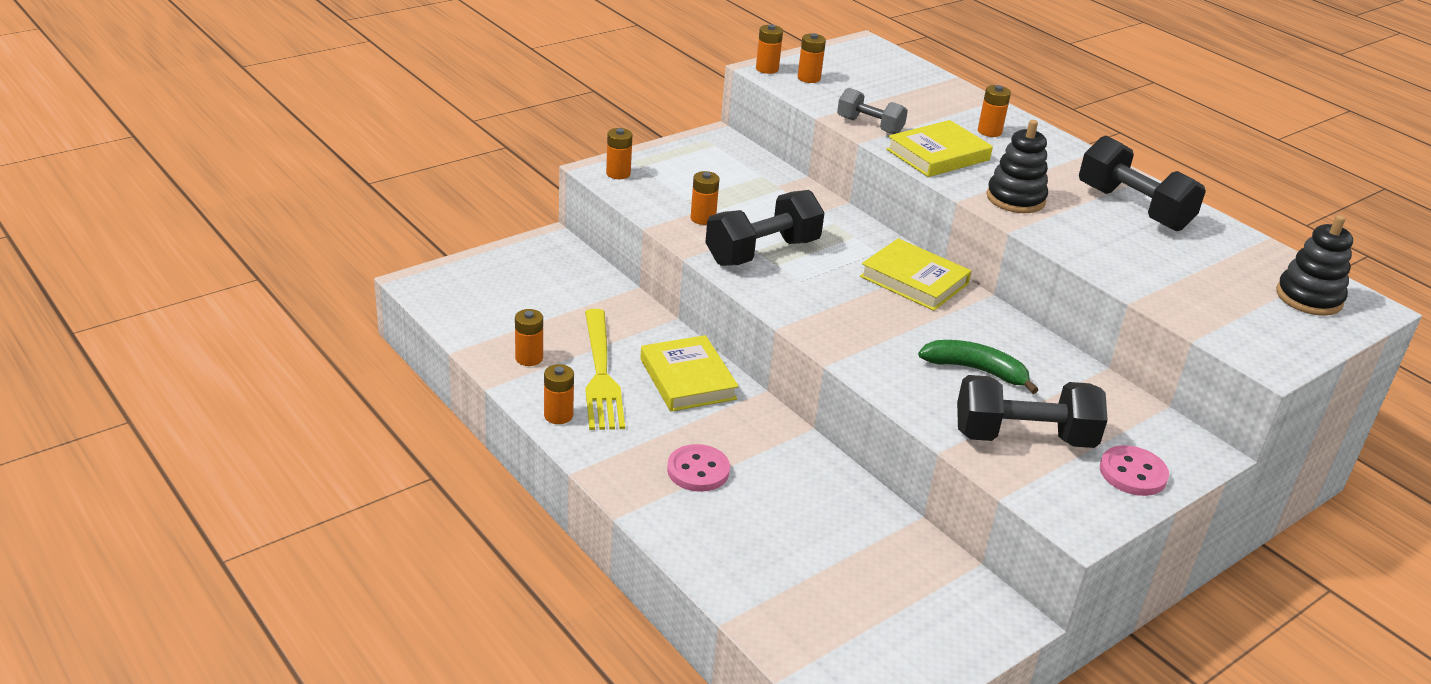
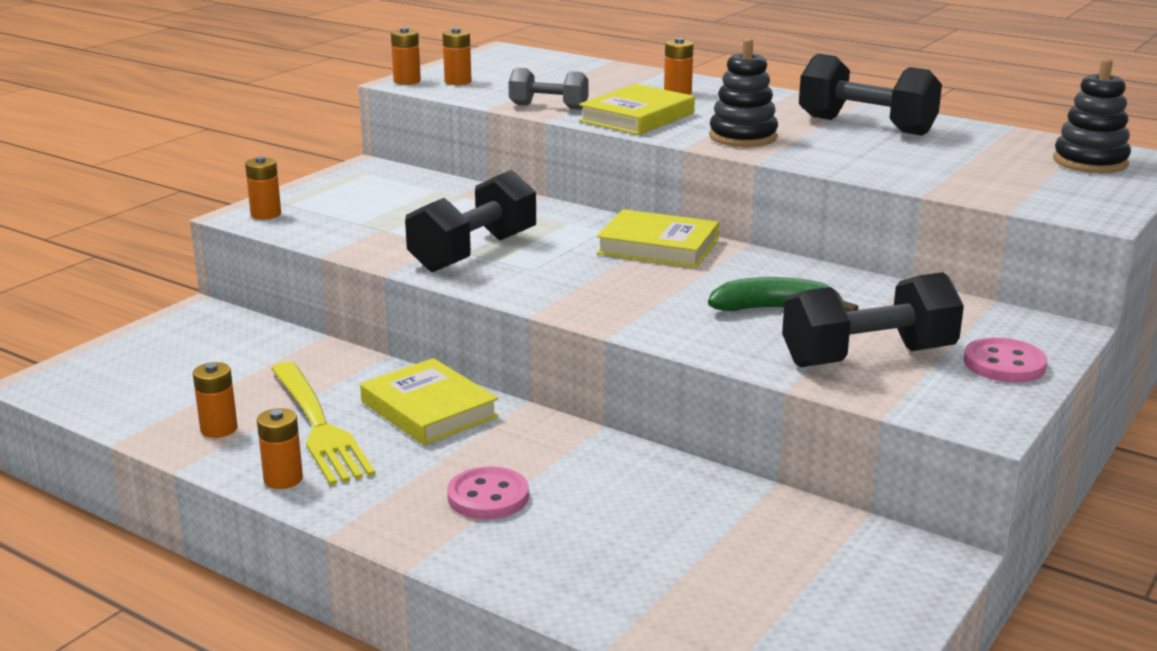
camera: 15 degrees left, 10 degrees down
orange battery [690,171,720,225] -> none

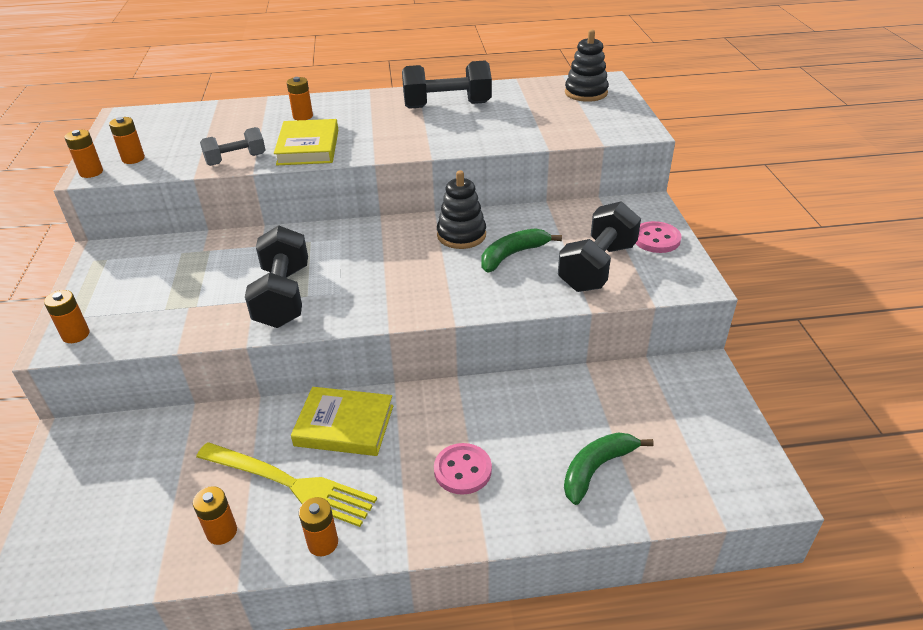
camera: 40 degrees left, 15 degrees up
yellow book [597,209,719,268] -> none
black stacking toy [709,38,778,147] -> black stacking toy moved to [437,170,486,249]
none -> green banana [564,432,654,505]

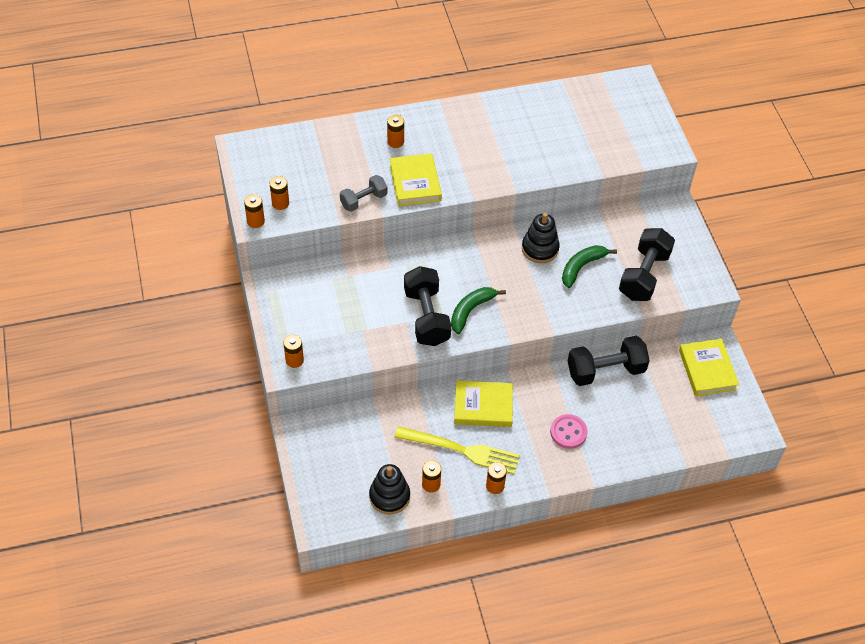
camera: 10 degrees left, 15 degrees up
black dumbbell [402,61,492,109] -> black dumbbell moved to [568,336,650,386]
green banana [564,432,654,505] -> green banana moved to [451,287,506,334]
black stacking toy [565,29,609,102] -> black stacking toy moved to [369,464,410,515]
pink button [635,221,682,253] -> none
none -> yellow book [679,339,739,396]

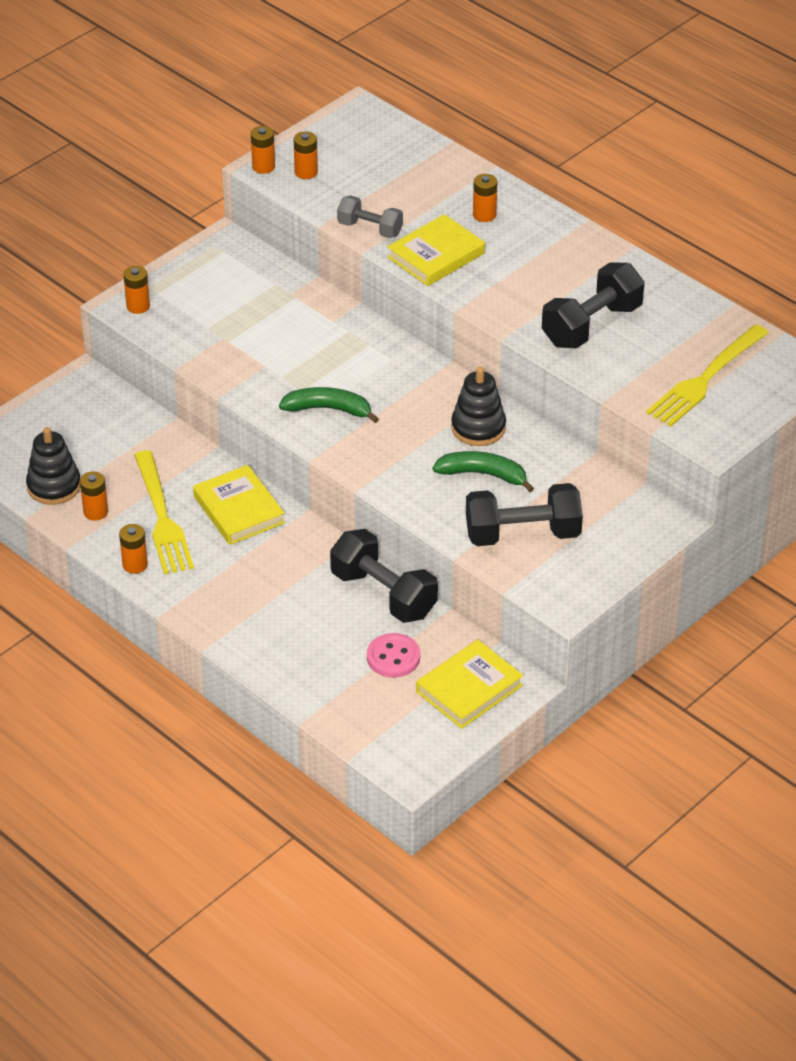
camera: 60 degrees right, 10 degrees down
black dumbbell [404,266,451,346] -> black dumbbell moved to [542,263,645,348]
pink button [550,414,588,449] -> pink button moved to [367,633,420,678]
none -> yellow fork [646,324,769,426]

